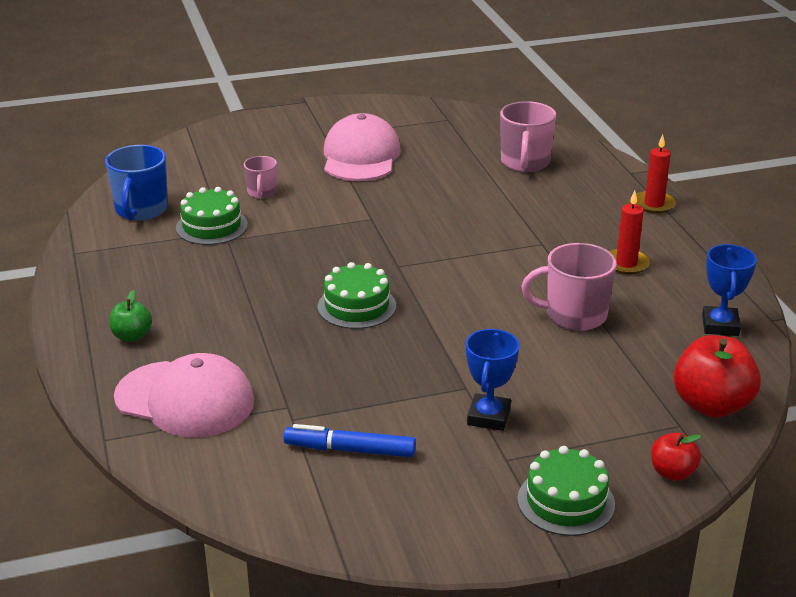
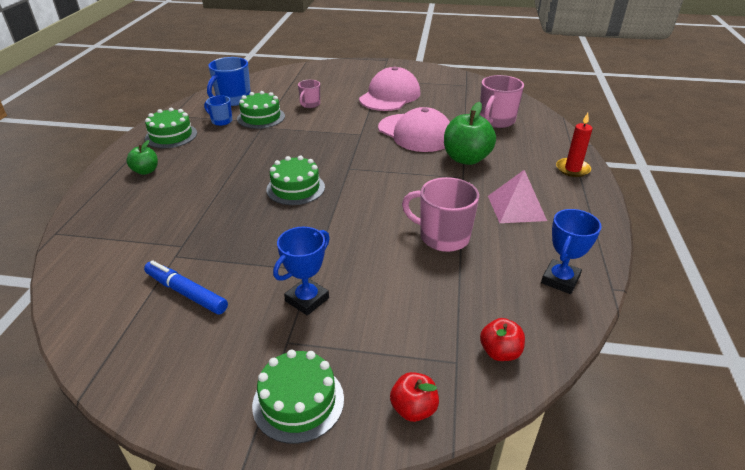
camera: 25 degrees right, 5 degrees up
pink cap [114,353,254,437] -> pink cap moved to [378,107,450,152]
red candle [609,191,650,274] -> pink pyramid [488,170,547,223]
red apple [674,335,761,418] -> red apple [480,318,525,361], size x0.55
none -> green cake [145,108,197,148]
none -> blue mug [204,95,232,126]
none -> green apple [444,102,496,165]

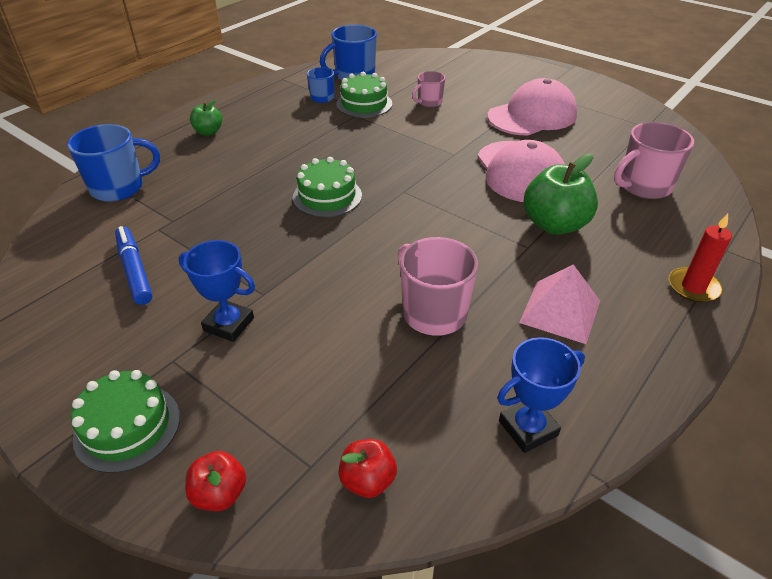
camera: 30 degrees right, 5 degrees up
green cake [145,108,197,148] -> none
blue trophy [273,227,330,316] -> blue trophy turned 45 degrees clockwise [179,240,255,342]
none -> blue mug [67,124,160,202]

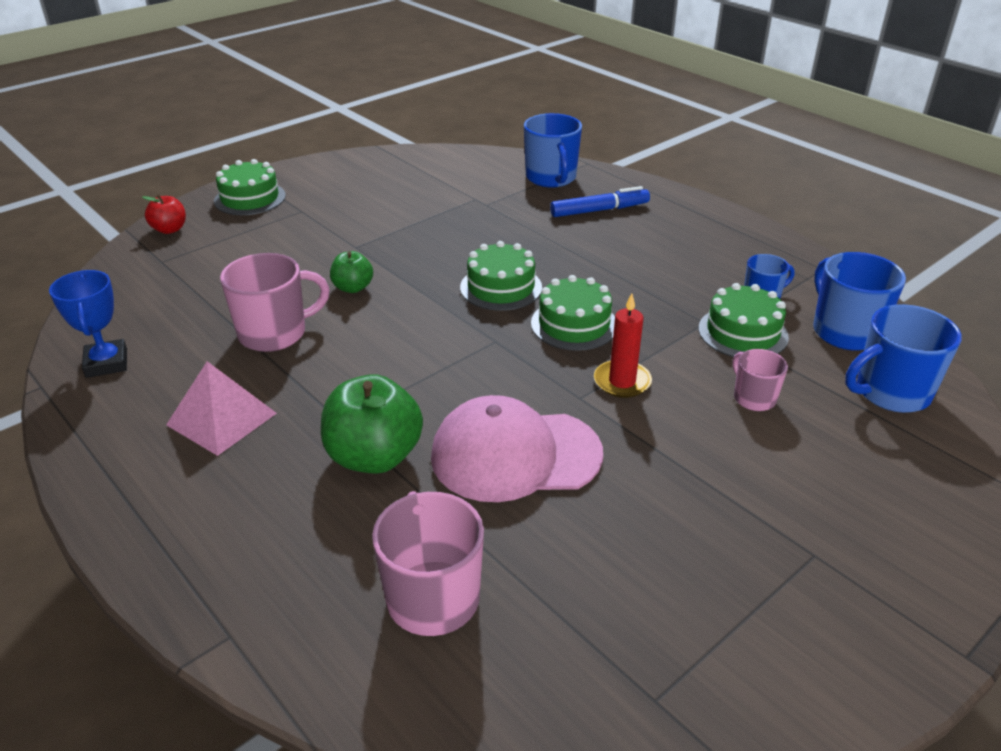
camera: 100 degrees right, 5 degrees down
blue marker [115,226,152,305] -> blue marker moved to [550,186,650,217]
blue trophy [179,240,255,342] -> none
green apple [190,100,222,136] -> green apple moved to [330,251,373,293]
red apple [338,439,397,498] -> none
pink cap [487,78,577,135] -> none
red candle [669,214,732,303] -> red candle moved to [594,293,652,398]
none -> green cake [531,275,615,351]
none -> blue mug [845,304,962,413]

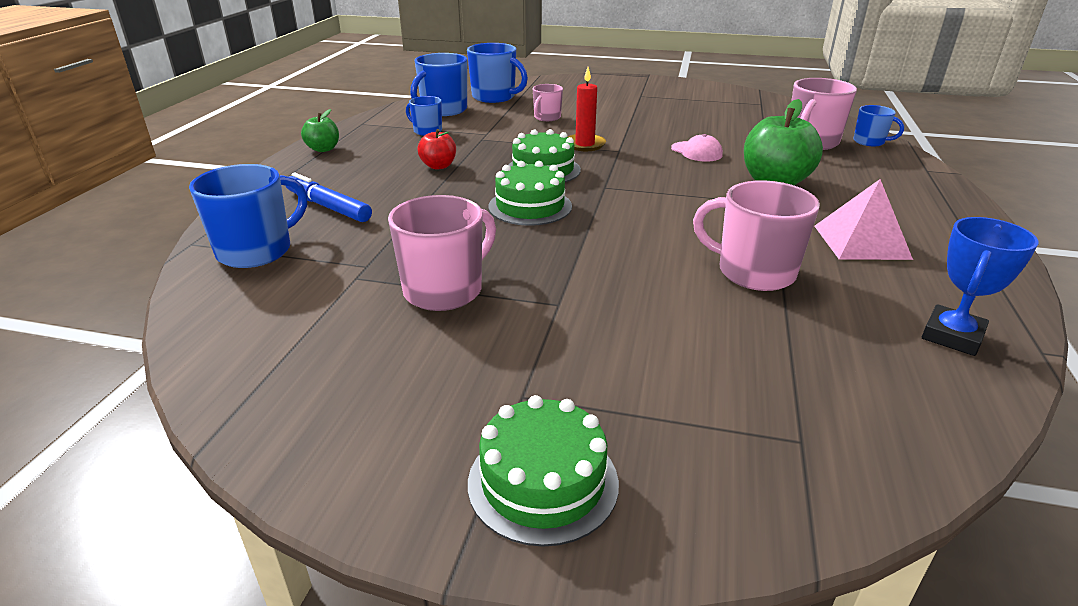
camera: 125 degrees left, 5 degrees down
red apple [142,194,186,234] -> red apple moved to [417,129,456,169]
green apple [330,251,373,293] -> green apple moved to [301,109,339,152]
pink cap [431,395,603,502] -> pink cap [671,134,723,162], size x0.47
green cake [698,283,789,357] -> none
none -> pink mug [388,195,496,311]
none -> blue mug [853,105,904,146]

